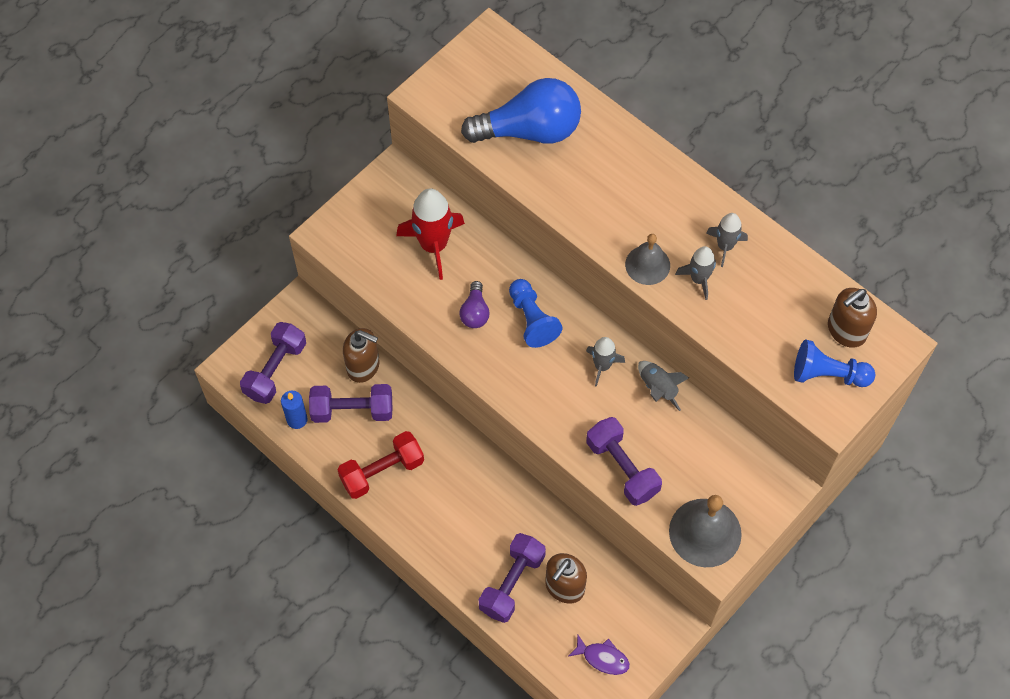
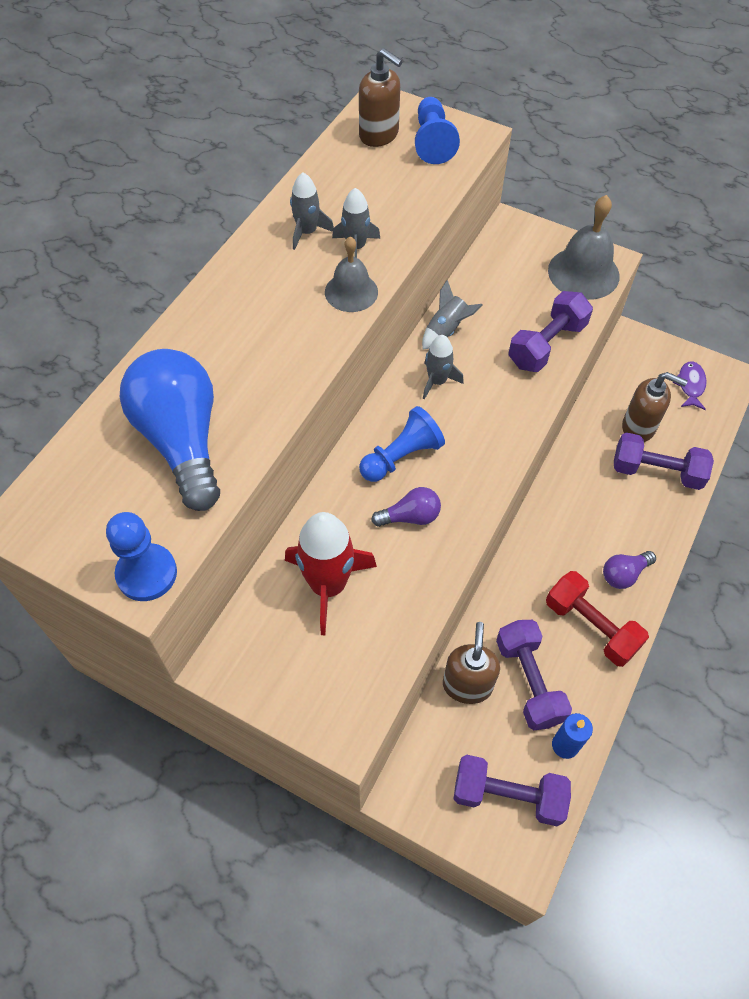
camera: 105 degrees left, 5 degrees down
none -> blue pawn [106,512,177,601]
none -> purple light bulb [603,551,656,589]

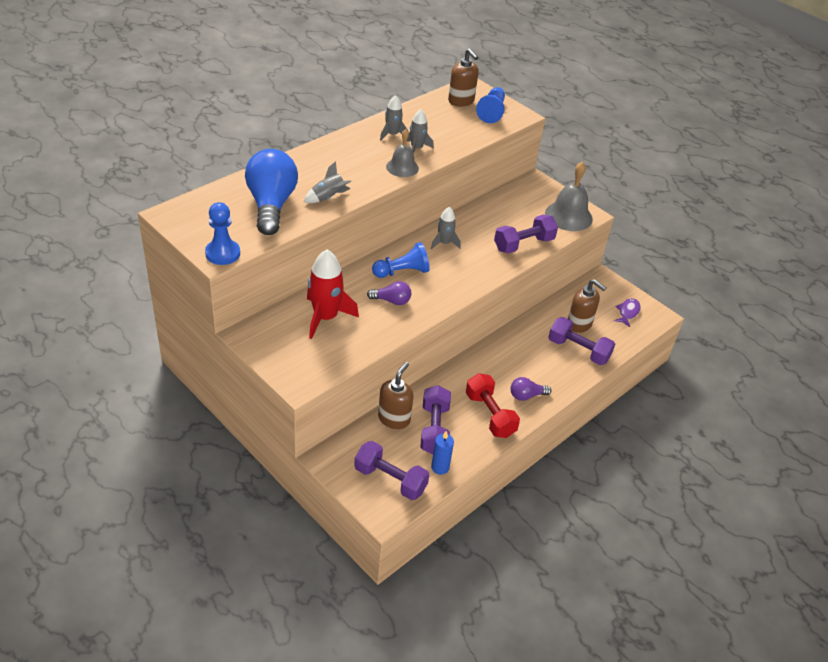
camera: 15 degrees right, 15 degrees down
grey rocket [422,280,482,349] -> grey rocket moved to [304,162,351,203]

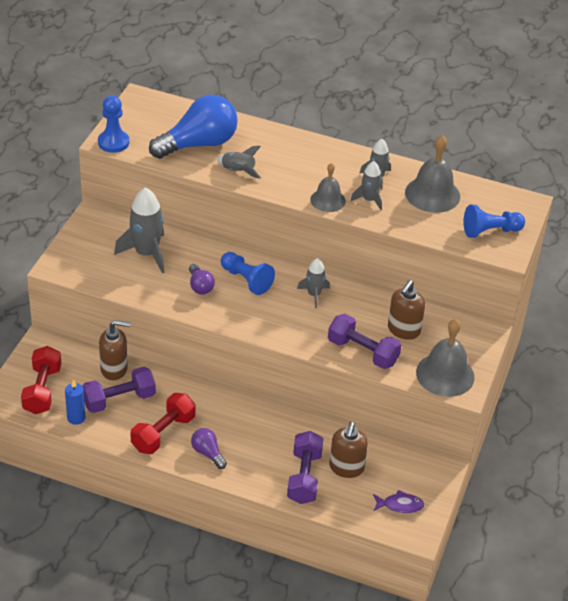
camera: 65 degrees right, 0 degrees up
red rocket [307,249,359,339] -> grey rocket [114,187,165,273]
purple dumbbell [354,441,429,500] -> red dumbbell [21,346,61,414]
brown soap dispenser [448,48,479,107] -> brown soap dispenser moved to [388,280,425,340]
none -> grey bell [405,135,460,213]

